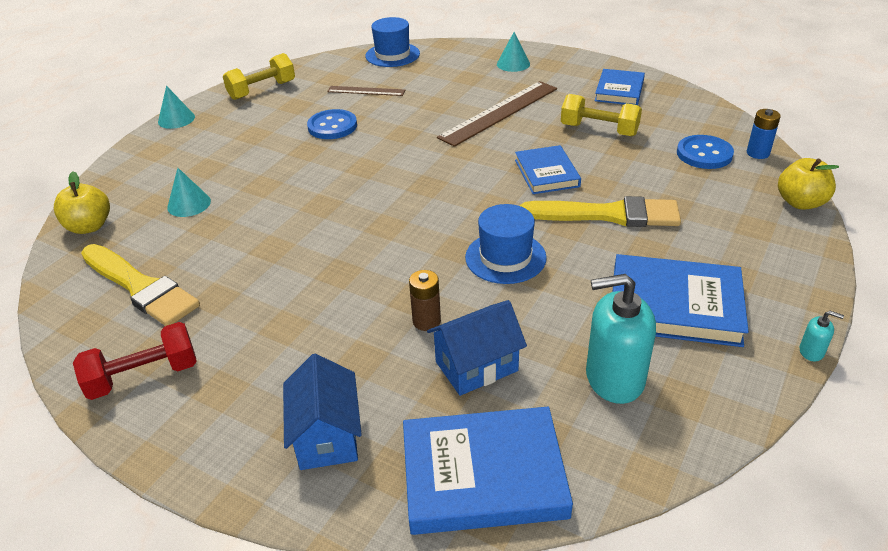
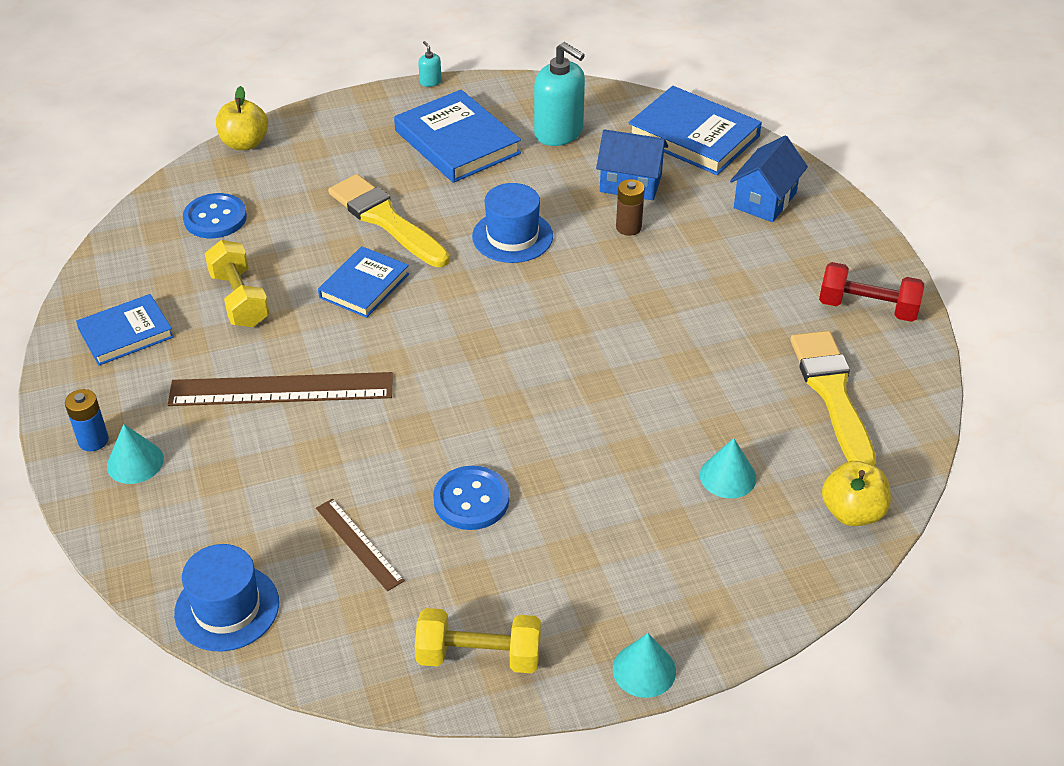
camera: 140 degrees left, 5 degrees up
blue battery [747,109,781,159] -> blue battery moved to [65,389,109,451]

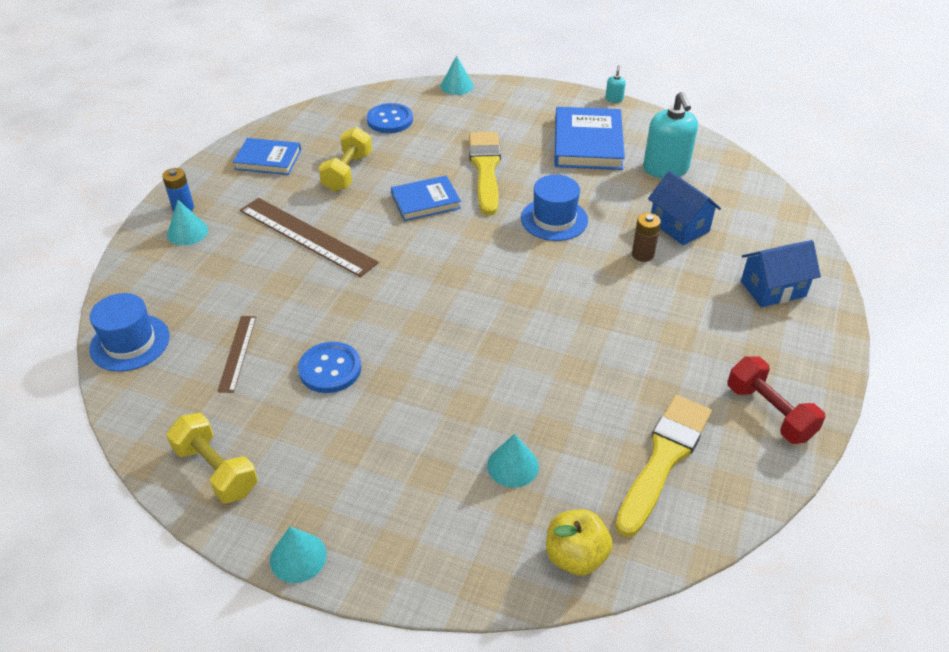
camera: 40 degrees right, 0 degrees up
yellow apple [216,86,268,150] -> turquoise cone [441,55,474,95]
blue book [629,86,762,175] -> none

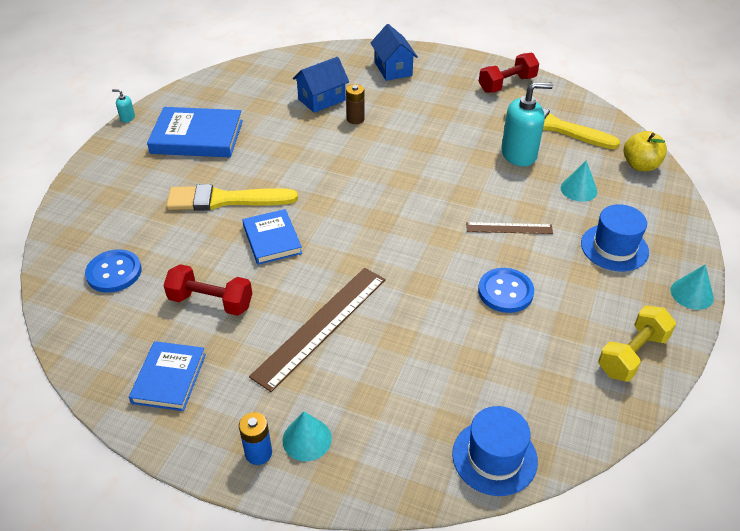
camera: 90 degrees left, 0 degrees up
brown ruler [217,316,256,393] -> brown ruler moved to [466,222,553,234]
yellow dumbbell [319,127,372,192] -> red dumbbell [163,264,253,316]
turquoise cone [441,55,474,95] -> none
blue hat [521,175,588,241] -> blue hat moved to [581,204,649,271]
turquoise soap dispenser [643,92,698,178] -> turquoise soap dispenser moved to [501,82,553,166]

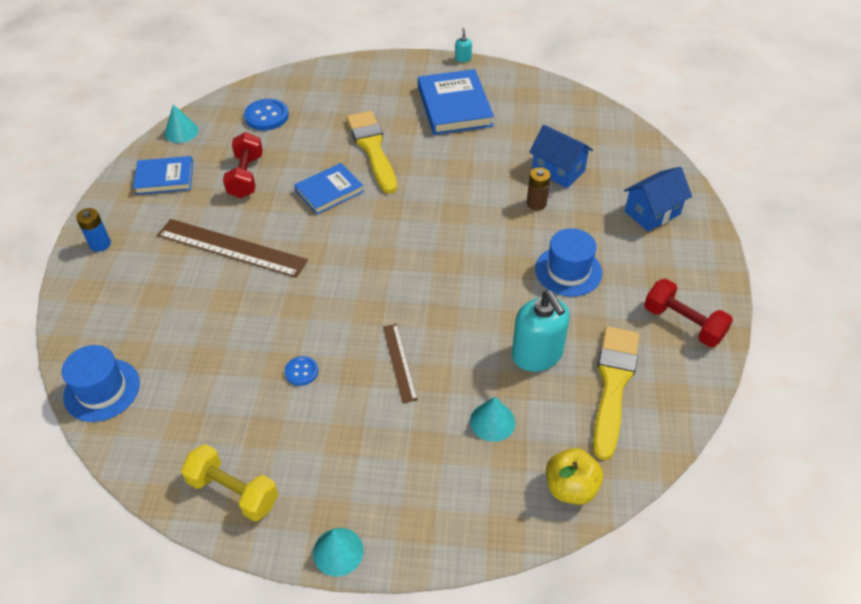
camera: 75 degrees right, 5 degrees up
turquoise cone [282,411,332,461] -> turquoise cone moved to [165,104,199,143]
blue button [478,268,534,313] -> blue button [285,356,318,386], size x0.58
blue hat [581,204,649,271] -> blue hat moved to [535,228,602,297]

